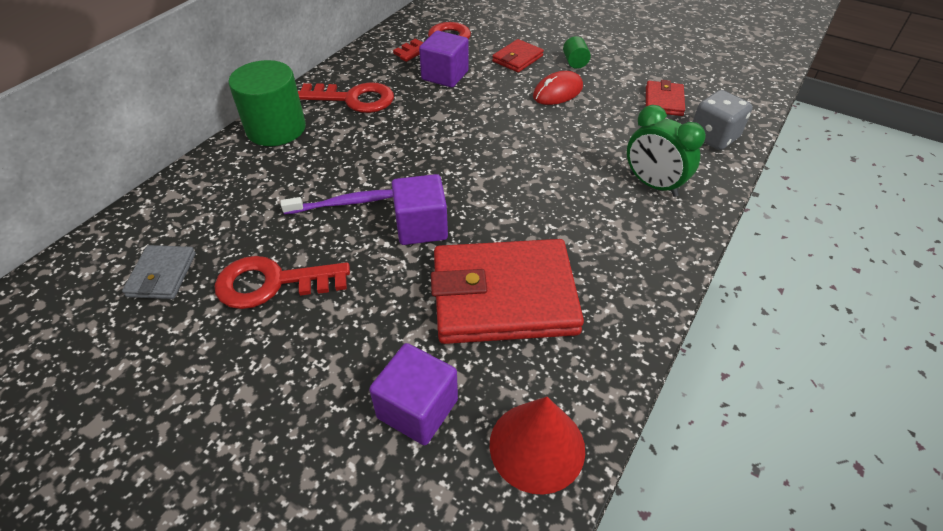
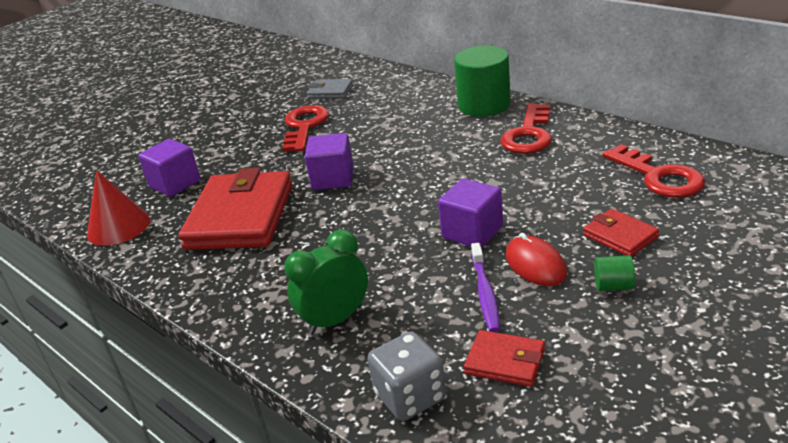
camera: 105 degrees right, 15 degrees down
purple toothbrush [280,189,393,215] -> purple toothbrush moved to [471,243,500,332]
purple cube [419,31,469,88] -> purple cube moved to [438,179,503,248]

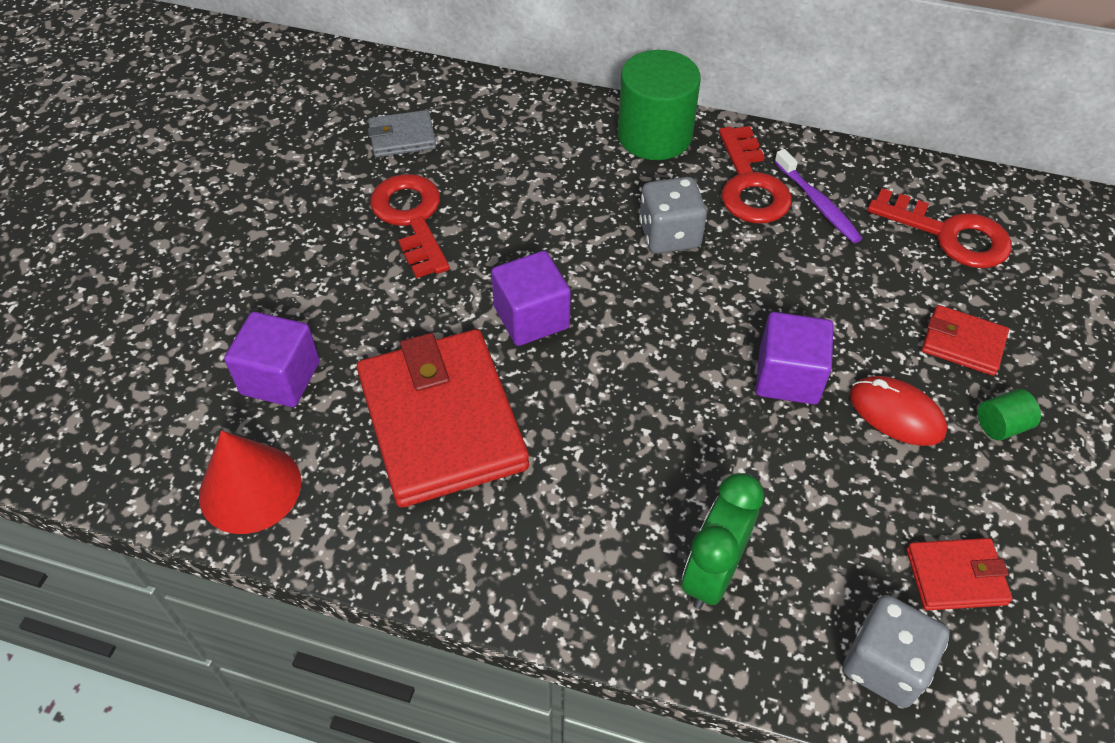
camera: 30 degrees left, 20 degrees up
purple toothbrush [471,243,500,332] -> purple toothbrush moved to [774,149,862,243]
none -> grey dice [639,177,707,254]

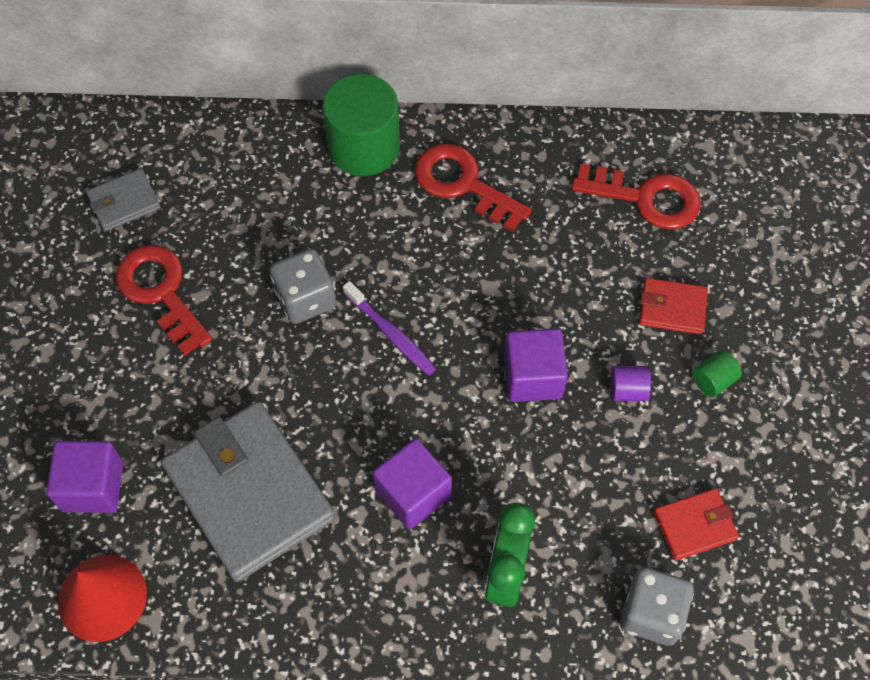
camera: 15 degrees left, 10 degrees up
red wallet [357,329,529,508] -> grey wallet [161,401,335,582]
purple cube [491,251,571,346] -> purple cube moved to [373,439,452,529]
grey dice [639,177,707,254] -> grey dice moved to [270,249,336,324]
red key [719,126,792,223] -> red key turned 150 degrees clockwise [415,143,532,232]
purple toothbrush [774,149,862,243] -> purple toothbrush moved to [343,281,436,376]
red mouse [850,376,947,446] -> purple cylinder [610,366,651,401]

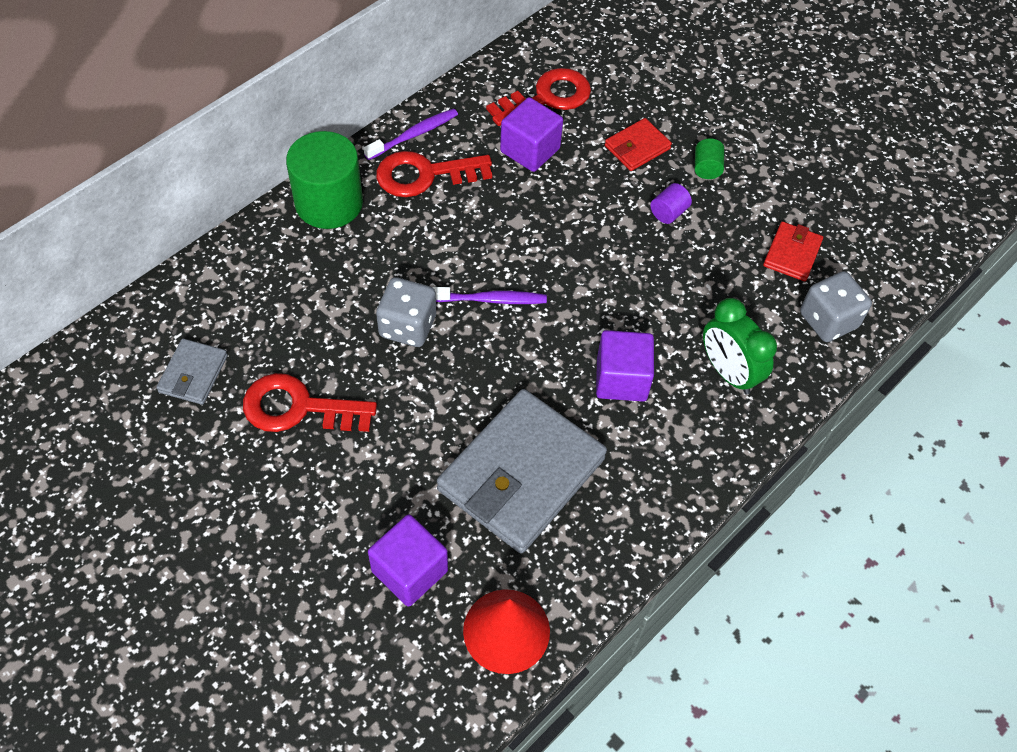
camera: 50 degrees left, 5 degrees down
grey wallet [161,401,335,582] -> grey wallet turned 60 degrees counterclockwise [437,389,607,553]
purple cube [504,328,568,402] -> purple cube moved to [500,97,563,172]
none -> purple toothbrush [364,108,458,160]

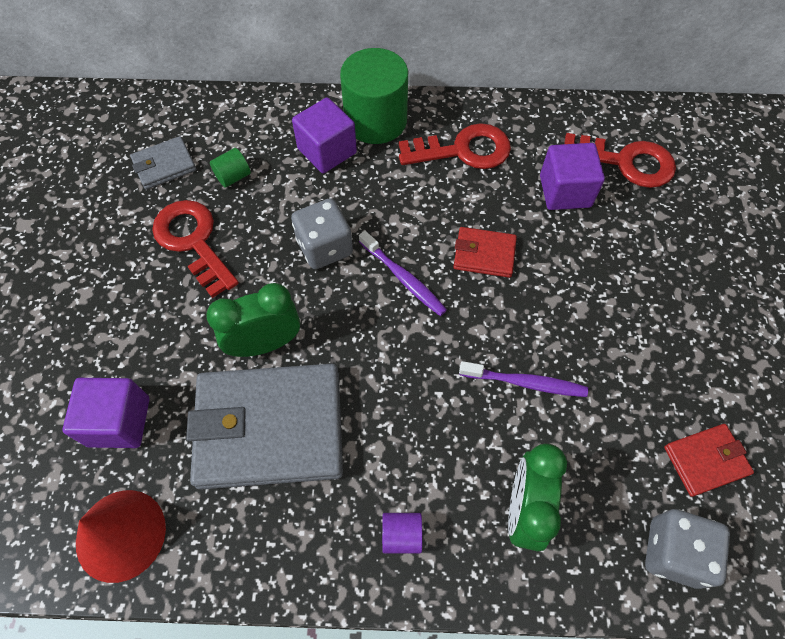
camera: 50 degrees right, 5 degrees up
purple toothbrush [364,108,458,160] -> purple toothbrush moved to [459,361,588,397]
red key [376,151,492,197] -> red key turned 135 degrees clockwise [399,123,511,169]
purple cube [596,330,654,402] -> purple cube moved to [292,98,357,173]
red wallet [605,118,672,171] -> red wallet moved to [453,227,517,278]
purple cylinder [650,183,692,224] -> purple cylinder moved to [382,513,422,553]
green cylinder [695,138,724,179] -> green cylinder moved to [210,148,251,188]
none -> green clock [206,283,300,357]

